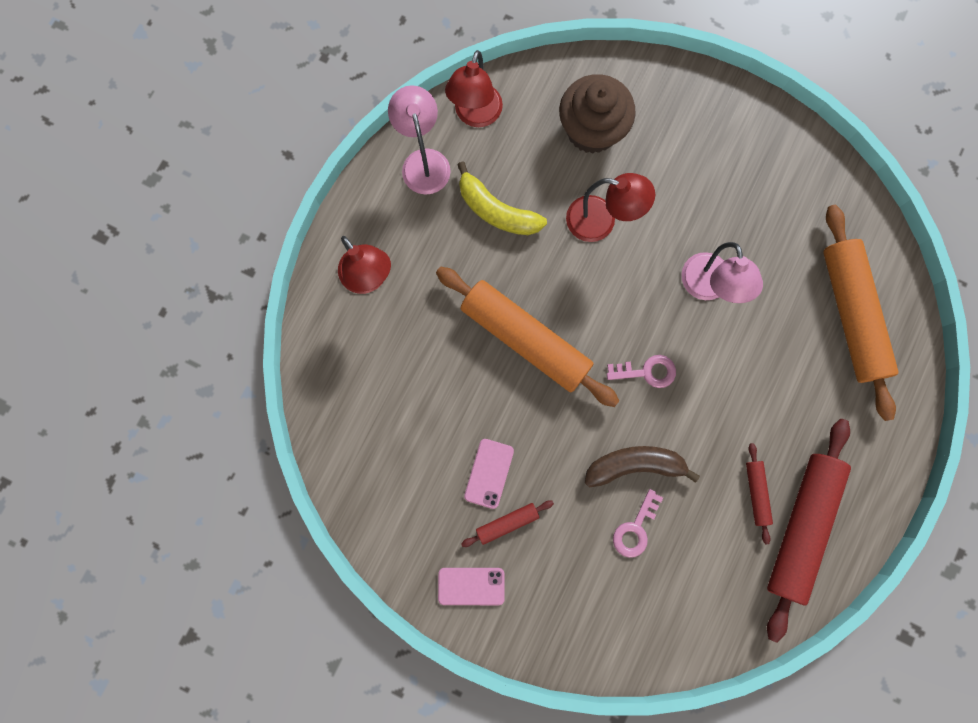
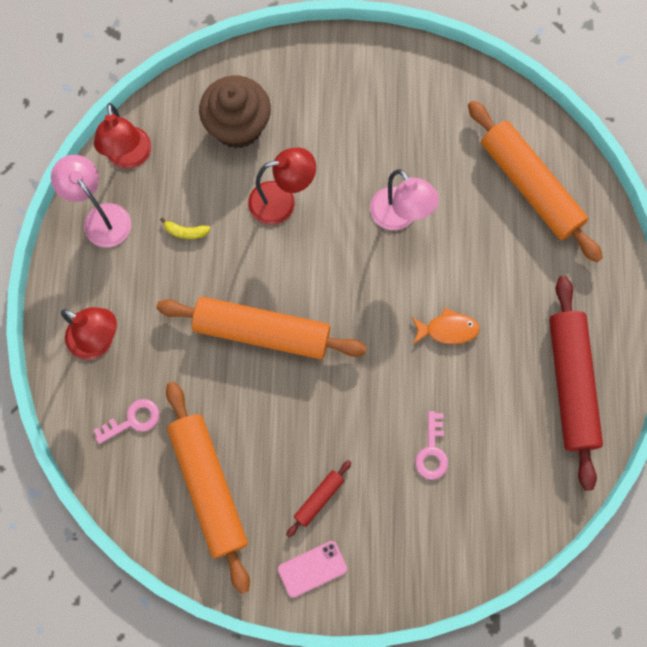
camera: 25 degrees left, 5 degrees down
yellow banana [457,161,547,235] -> yellow banana [160,217,211,239], size x0.49
pink phone [464,439,514,509] -> none
brown banana [585,446,700,487] -> none
pink key [607,355,676,388] -> pink key moved to [94,399,159,444]
red rolling pin [746,443,773,544] -> none
none -> orange rolling pin [166,382,250,594]
none -> orange fish [412,307,480,344]

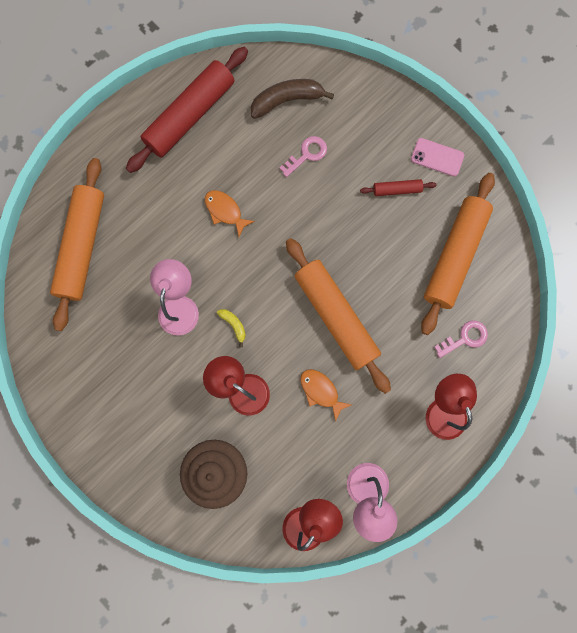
camera: 135 degrees left, 5 degrees up
pink key [94,399,159,444] -> pink key turned 135 degrees clockwise [434,320,488,358]
yellow banana [160,217,211,239] -> yellow banana moved to [217,309,246,347]
none -> brown banana [251,79,334,119]
none -> orange fish [300,369,352,422]

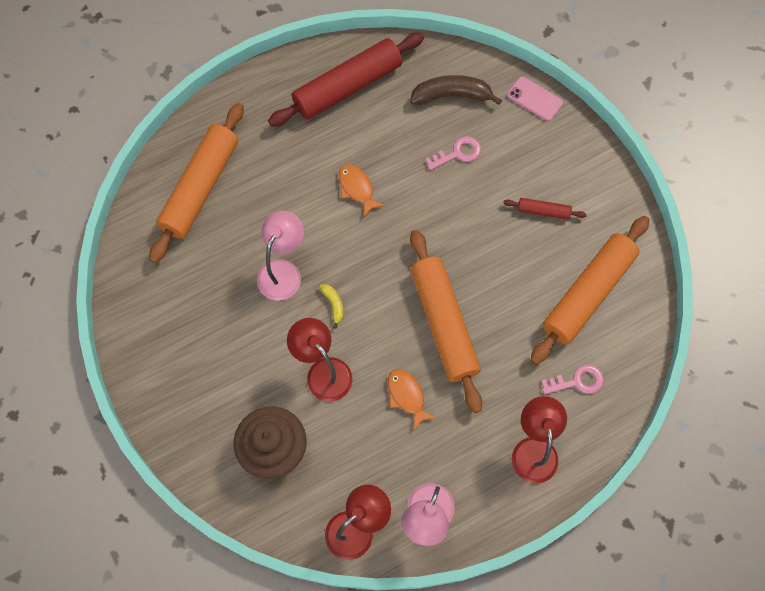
camera: 15 degrees right, 10 degrees down
pink phone [411,138,464,177] -> pink phone moved to [507,76,563,121]

